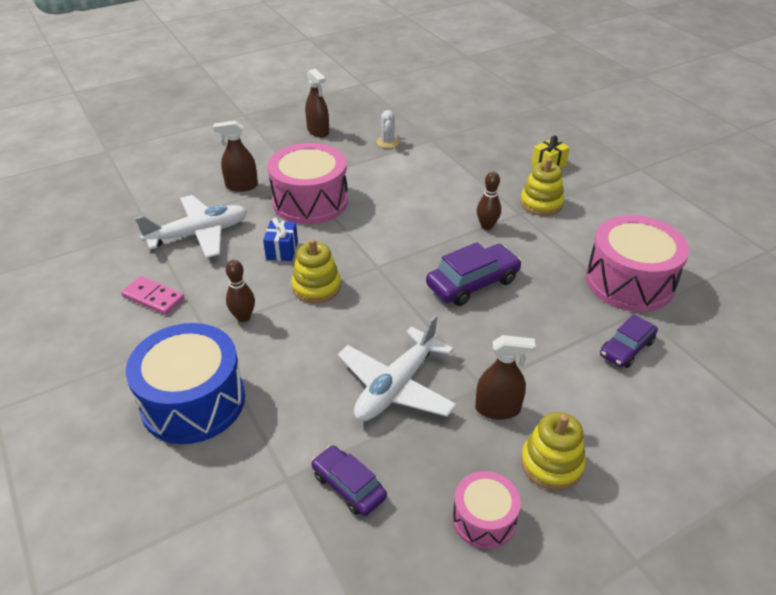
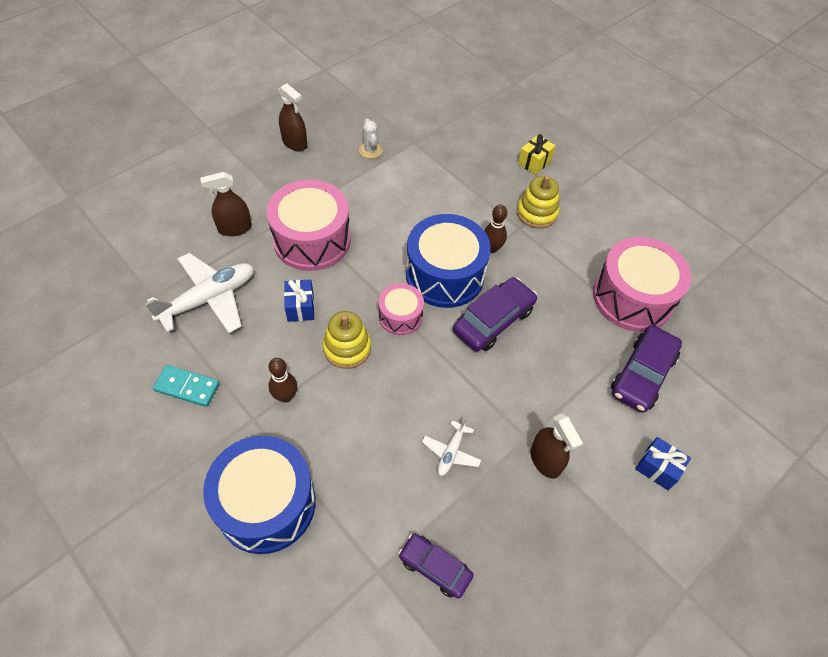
camera: 15 degrees left, 15 degrees up
pink domino [121,276,185,315] -> turquoise domino [153,365,220,407]
white plane [338,315,457,421] -> white plane [422,417,481,476], size x0.50
pink drum [453,471,521,549] -> pink drum moved to [378,283,424,335]
brown spray bottle [475,335,535,420] -> brown spray bottle turned 75 degrees clockwise [531,414,583,479]
yellow stacking toy [521,412,586,490] -> none
purple car [600,314,658,368] -> purple car [611,325,682,413], size x1.53
none -> blue drum [406,214,491,308]
none -> blue gift [635,437,691,490]

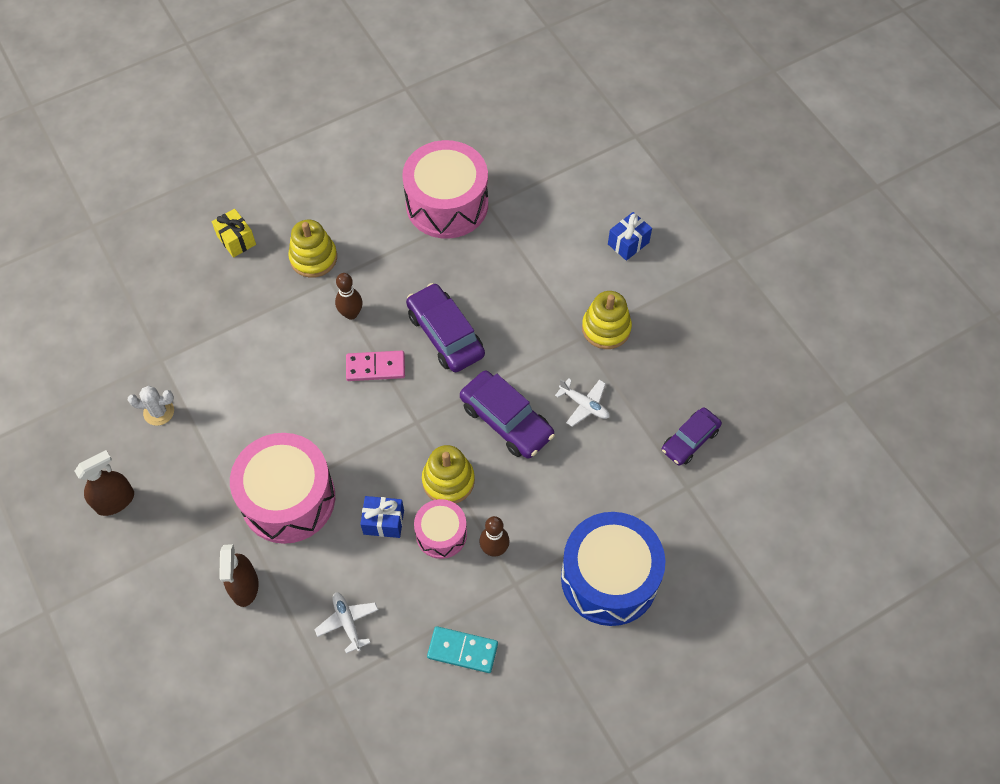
camera: 75 degrees left, 5 degrees up
white plane [145,253,254,333] -> white plane [314,592,378,654], size x0.50
turquoise domino [153,365,220,407] -> turquoise domino turned 75 degrees clockwise [427,626,498,673]
pink drum [378,283,424,335] -> pink drum moved to [414,499,467,559]
blue drum [406,214,491,308] -> pink domino [346,351,405,381]
brown spray bottle [531,414,583,479] -> yellow stacking toy [582,291,632,349]
purple car [611,325,682,413] -> purple car moved to [460,371,555,459]

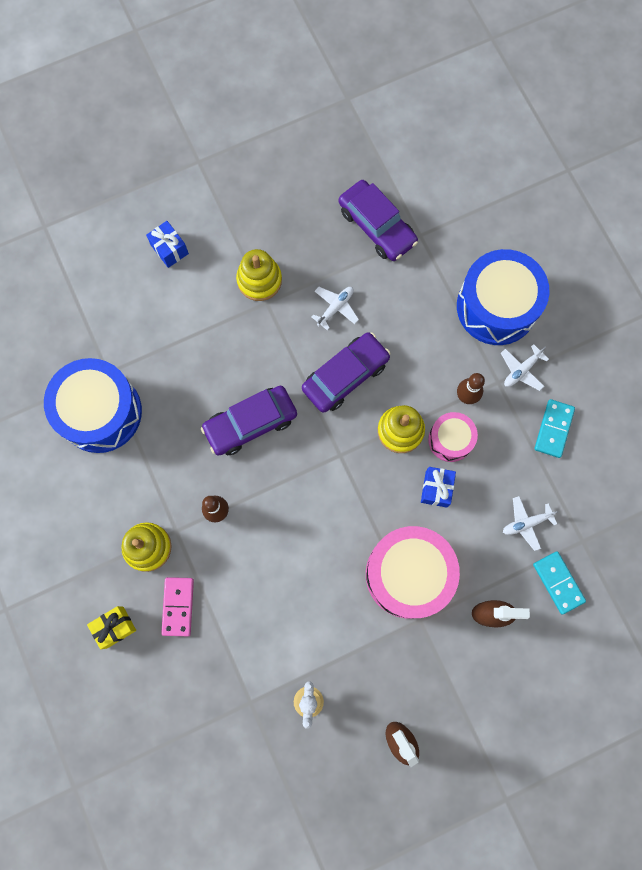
camera: 85 degrees left, 15 degrees up
pink domino [346,351,405,381] -> pink domino moved to [161,577,194,636]
pink drum [402,140,488,239] -> blue drum [44,358,142,453]
purple car [662,407,722,466] -> purple car [339,180,418,261], size x1.53
none -> white plane [501,344,549,391]
none -> turquoise domino [533,551,586,614]

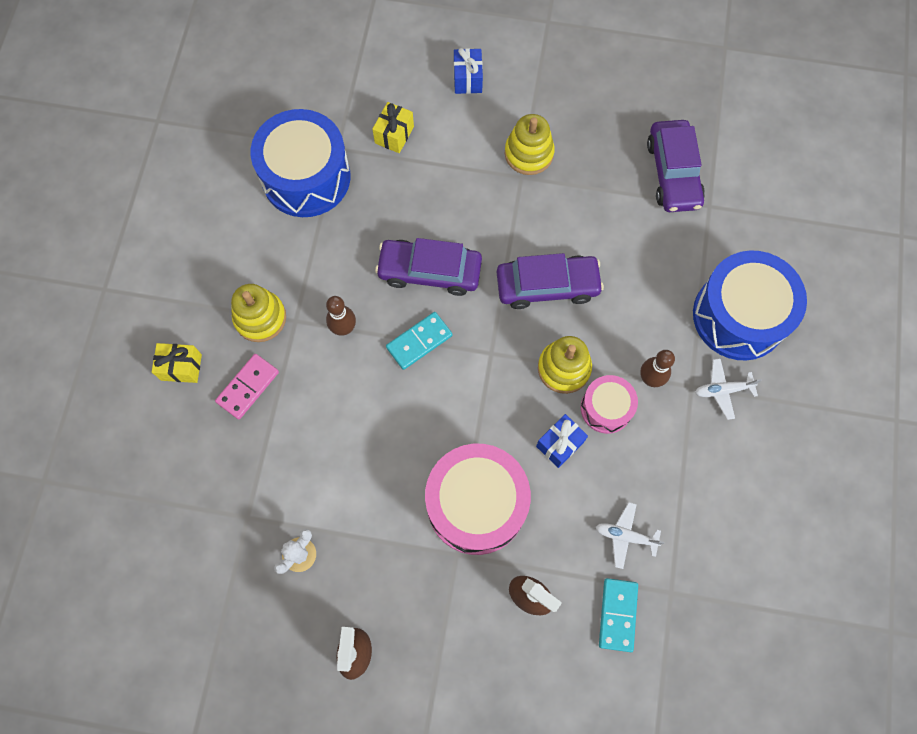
camera: 35 degrees right, 5 degrees down
white plane [312,287,359,331] -> none
turquoise domino [534,399,575,458] -> turquoise domino moved to [386,312,452,370]
none -> yellow gift [372,102,414,153]

